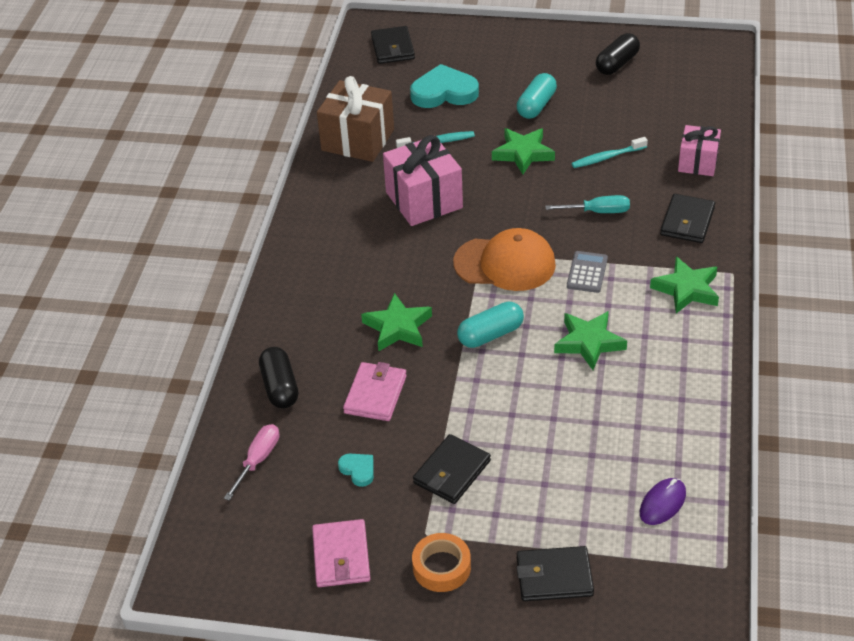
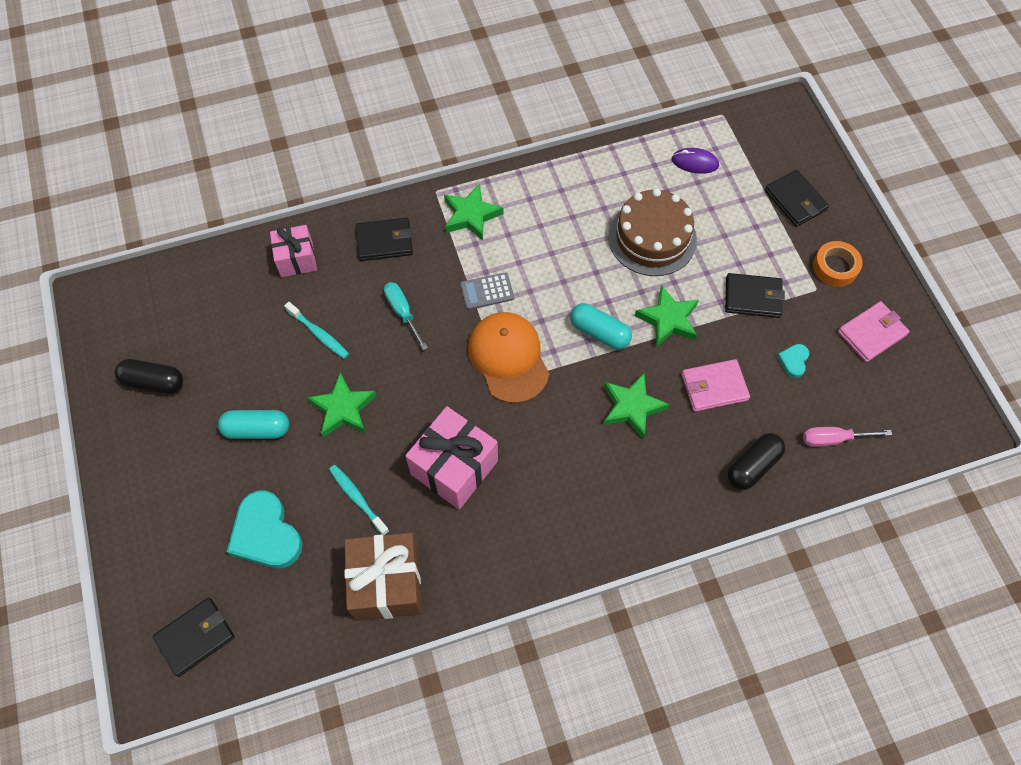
camera: 120 degrees left, 20 degrees up
green star [554,311,627,370] -> green star moved to [635,285,699,347]
none -> brown cake [608,188,697,276]

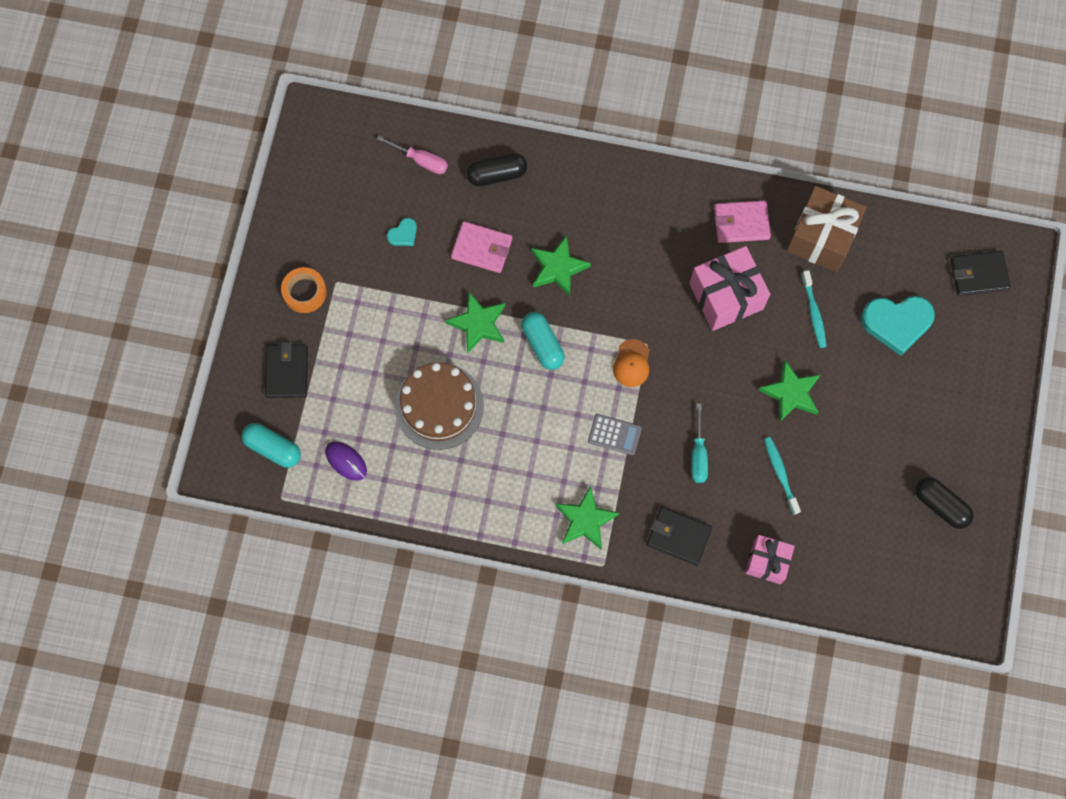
camera: 150 degrees left, 10 degrees up
turquoise capsule [218,410,289,439] -> turquoise capsule moved to [241,423,301,468]
turquoise heart [227,491,303,568] -> turquoise heart turned 90 degrees clockwise [861,296,935,356]
orange cap [468,312,549,403] -> orange cap [613,339,649,387], size x0.53
black wallet [725,273,785,318] -> none
pink wallet [838,301,910,362] -> pink wallet moved to [714,200,771,243]

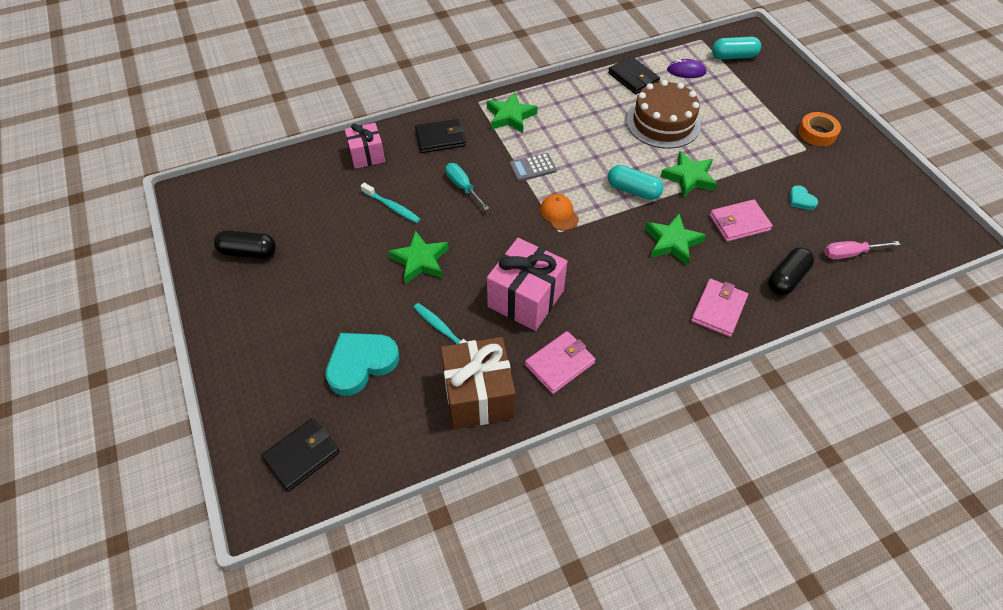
camera: 145 degrees right, 20 degrees down
black wallet [265,342,308,398] -> black wallet moved to [608,57,660,94]
turquoise heart [387,218,417,246] -> turquoise heart turned 45 degrees counterclockwise [790,185,818,210]
none -> pink wallet [691,279,748,337]

